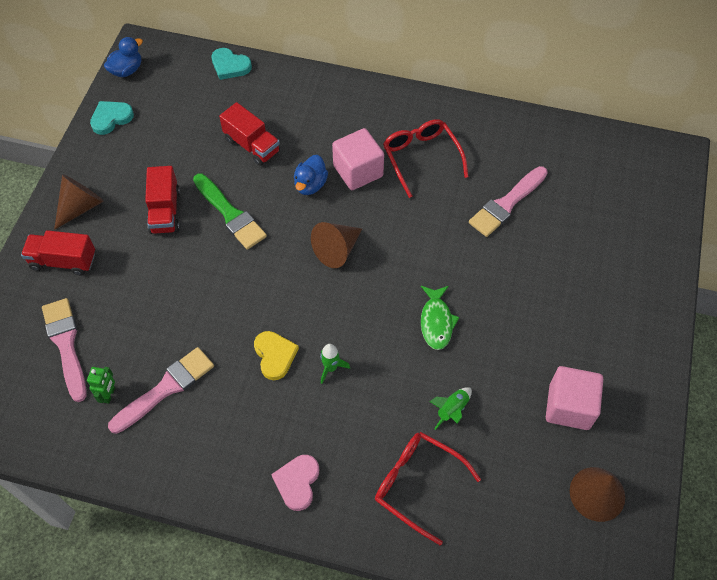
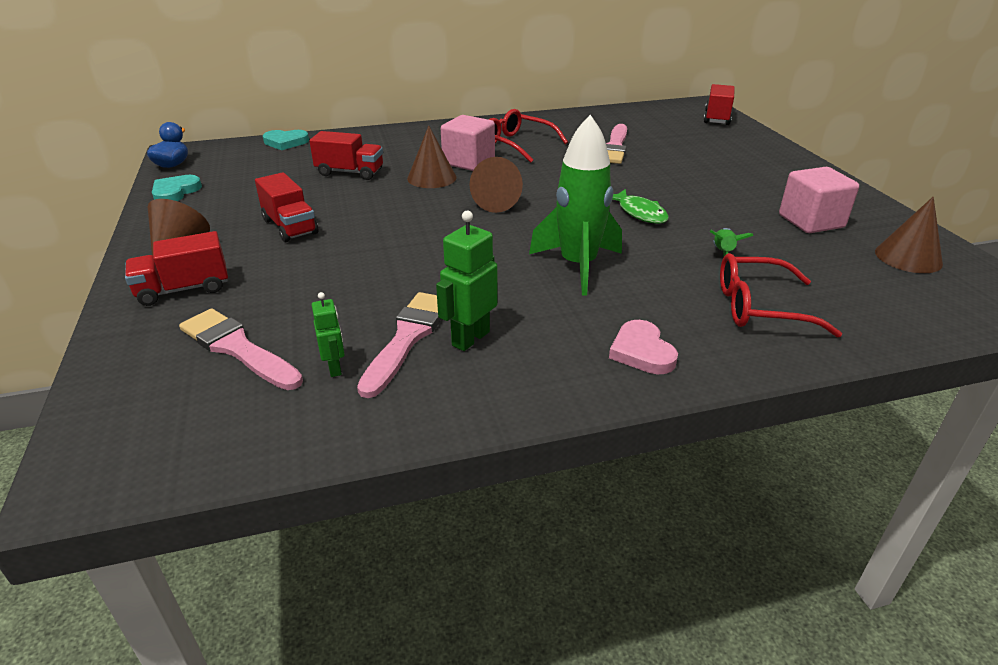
camera: 30 degrees left, 25 degrees down
green brush [193,174,267,250] -> none
yellow heart [254,331,299,380] -> none
blue duck [294,155,328,195] -> brown cone [407,126,457,188]
green rocket [320,344,350,384] -> green rocket [529,115,622,296], size x2.33
none -> green robot [436,211,498,351]
none -> red truck [704,84,735,125]

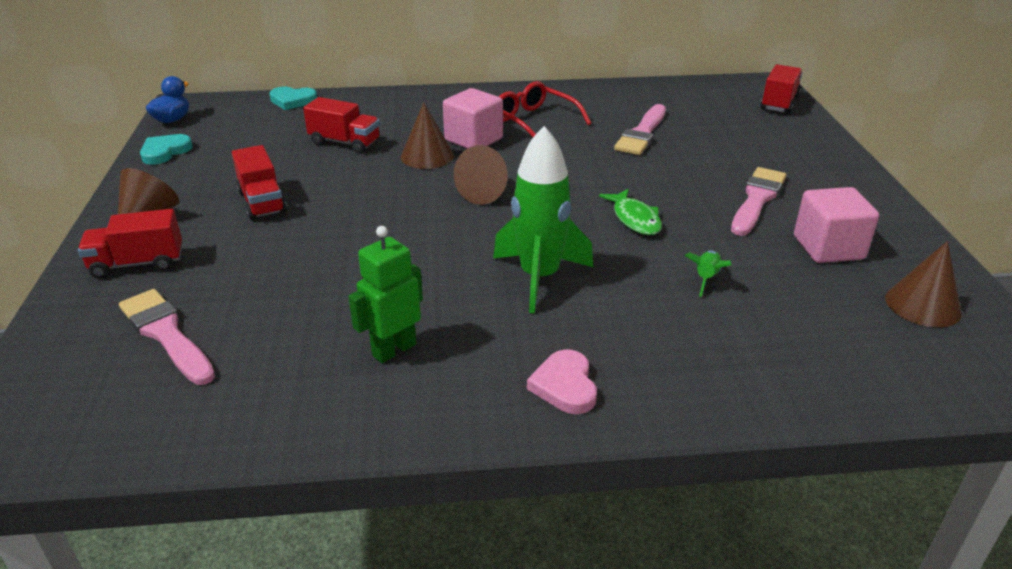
camera: 10 degrees right, 0 degrees up
green robot [312,292,345,377] -> none
pink brush [357,292,440,398] -> pink brush moved to [731,167,786,236]
red glasses [720,253,842,338] -> none

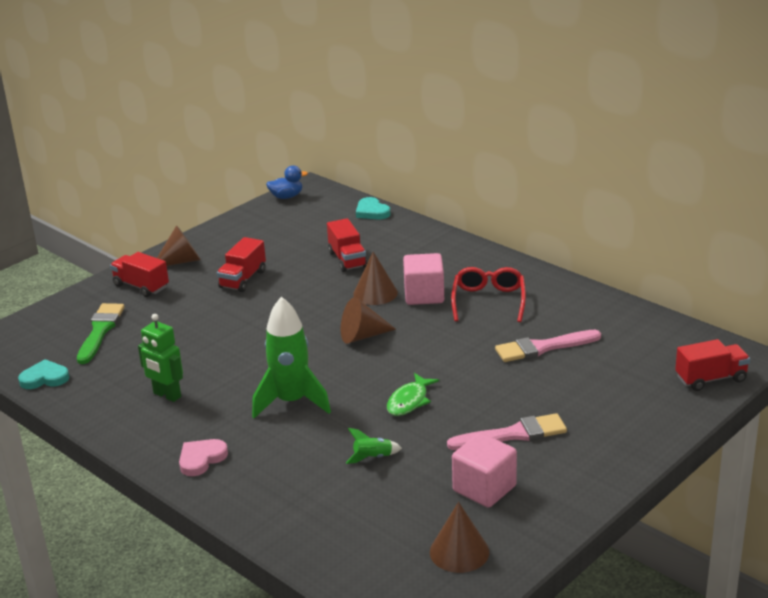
camera: 50 degrees right, 5 degrees down
pink brush [119,289,215,385] -> green brush [77,303,125,364]
turquoise heart [140,134,193,165] -> turquoise heart moved to [18,359,70,389]
green robot [348,226,423,363] -> green robot turned 150 degrees counterclockwise [138,314,183,402]

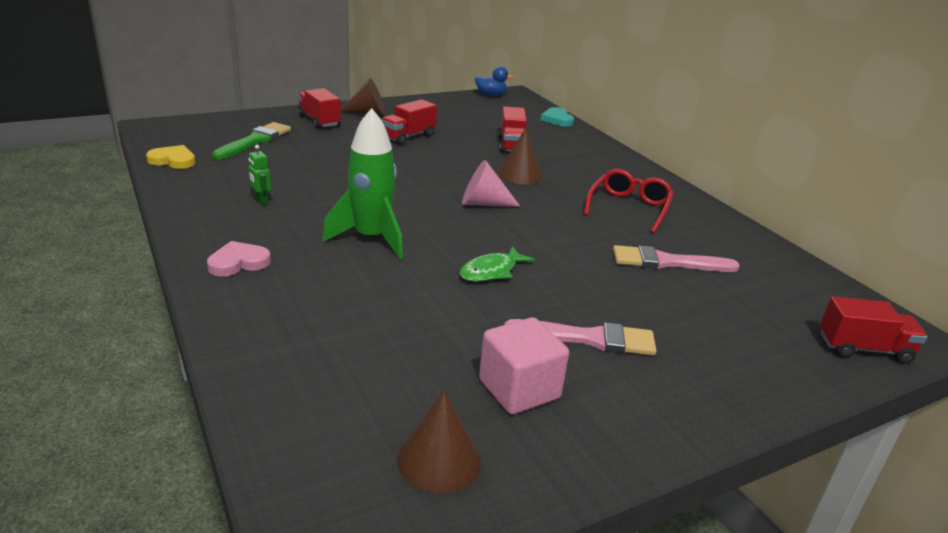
camera: 15 degrees right, 0 degrees up
turquoise heart [18,359,70,389] -> yellow heart [146,145,196,169]
green robot [138,314,183,402] -> green robot [248,145,271,205], size x0.61
brown cone [341,297,396,344] -> pink cone [462,160,521,207]
green rocket [346,428,402,464] -> none
pink cube [403,253,444,305] -> none

